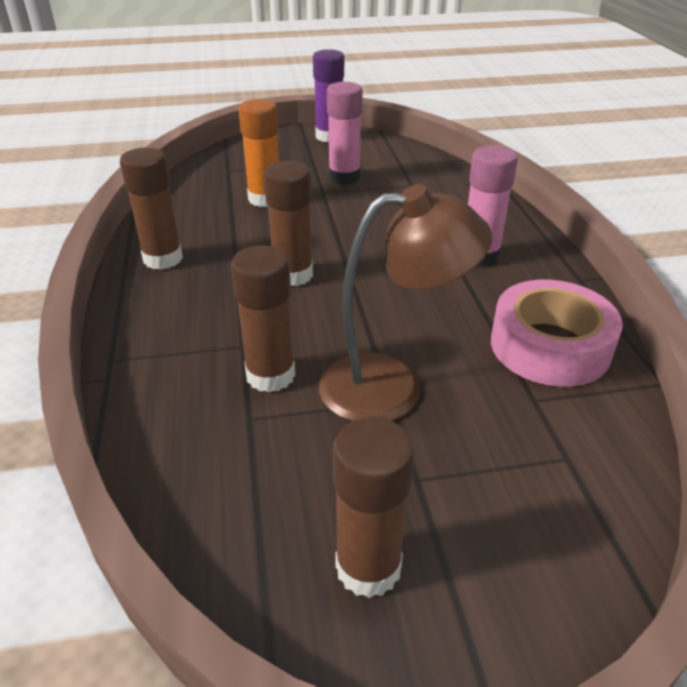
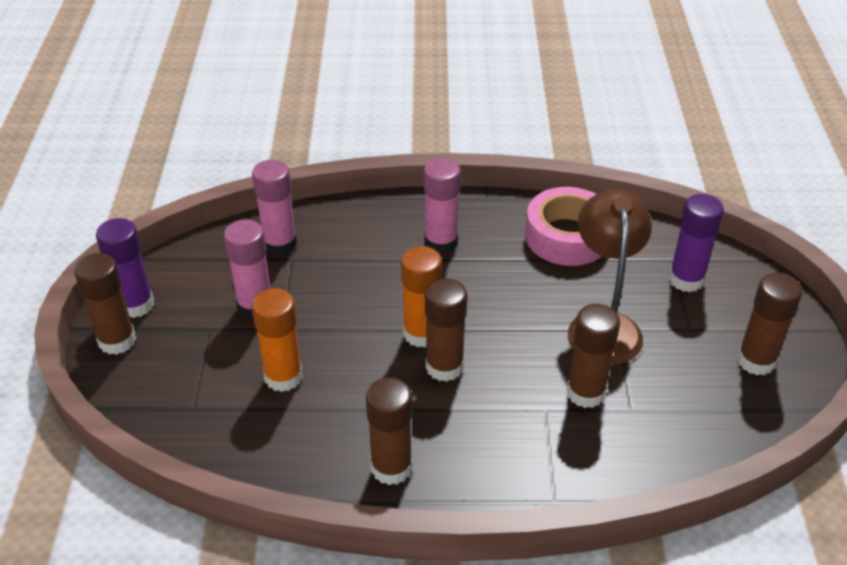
camera: 80 degrees left, 5 degrees up
none -> brown glue stick [74,253,136,355]
none -> pink glue stick [252,160,297,256]
none -> orange glue stick [401,246,442,348]
none -> purple glue stick [669,194,724,292]

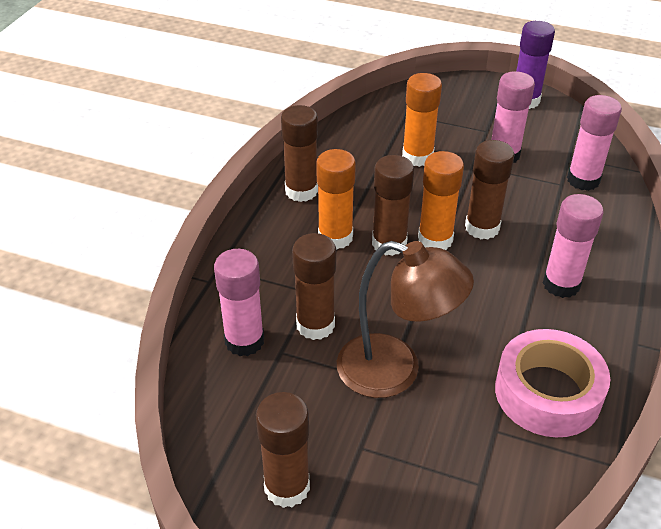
camera: 110 degrees right, 0 degrees up
brown glue stick [74,253,136,355] -> brown glue stick moved to [465,140,514,239]
purple glue stick [669,194,724,292] -> none
none -> pink glue stick [214,249,264,356]
none -> orange glue stick [316,149,356,249]

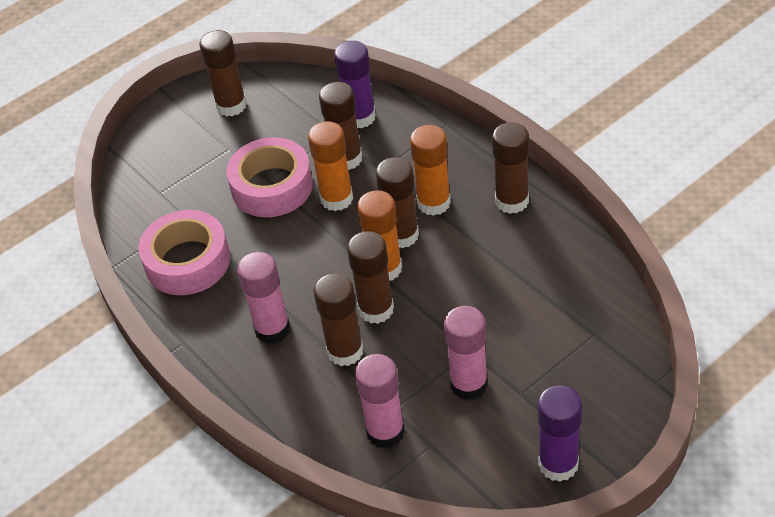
camera: 125 degrees right, 5 degrees up
pink glue stick [214,249,264,356] -> purple glue stick [334,41,376,128]
brown lamp [337,241,474,398] -> pink tape [226,137,313,217]
orange glue stick [402,73,442,167] -> orange glue stick moved to [308,121,353,211]
none -> brown glue stick [314,273,363,366]

